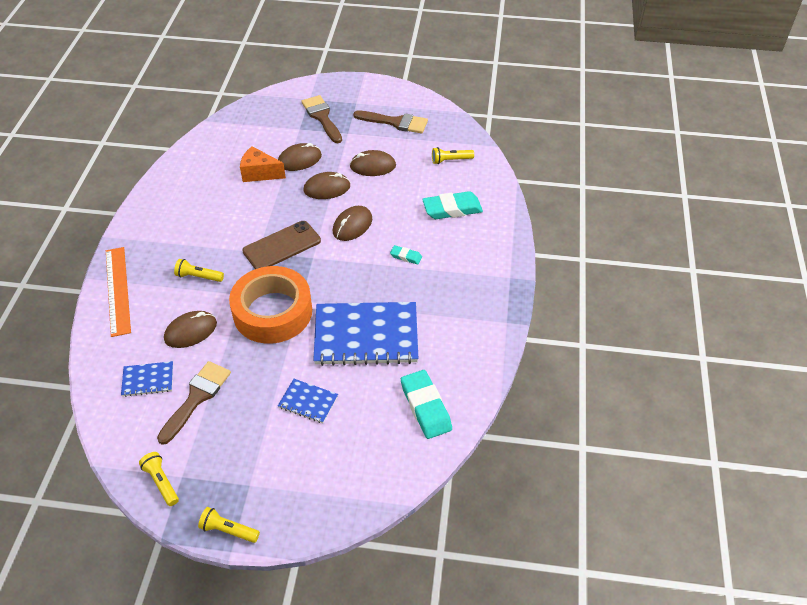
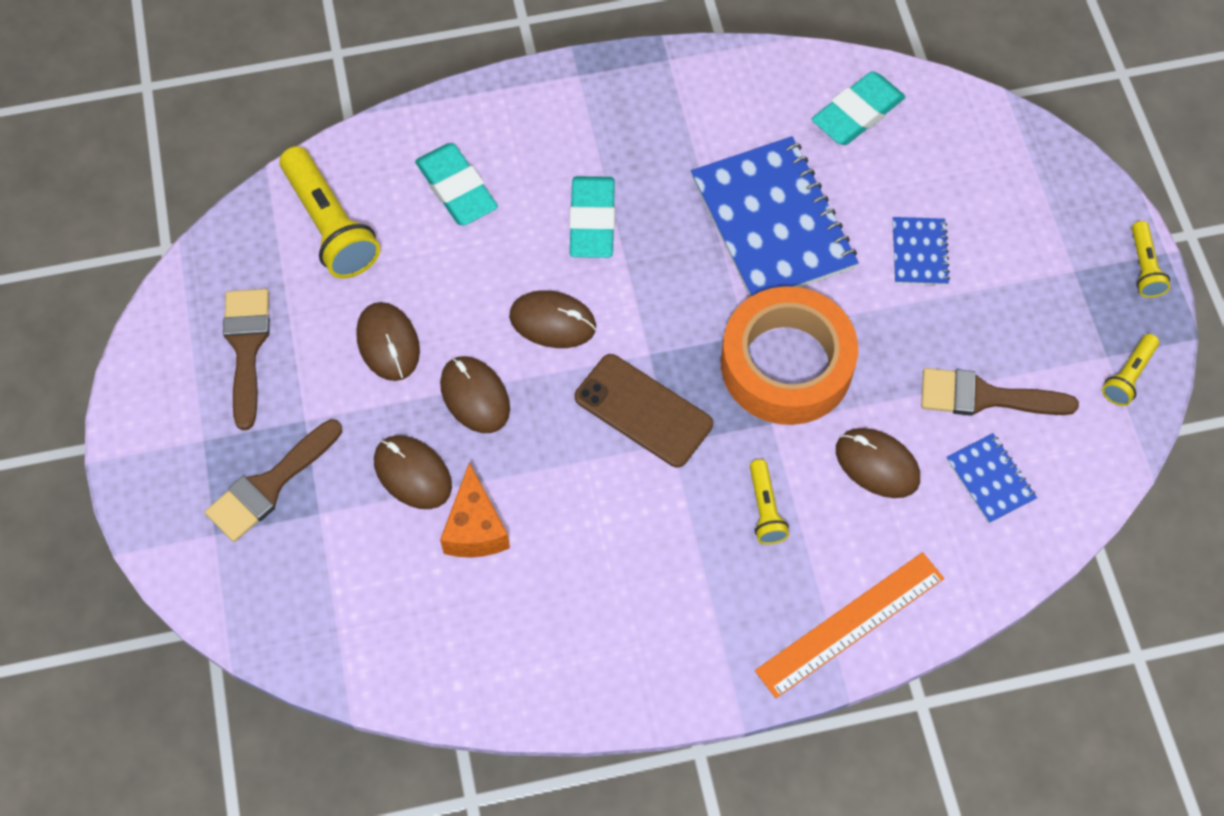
camera: 110 degrees left, 15 degrees up
turquoise eraser [390,245,422,265] -> turquoise eraser [569,176,615,258], size x1.99
yellow flashlight [432,147,474,164] -> yellow flashlight [279,146,380,279], size x1.90

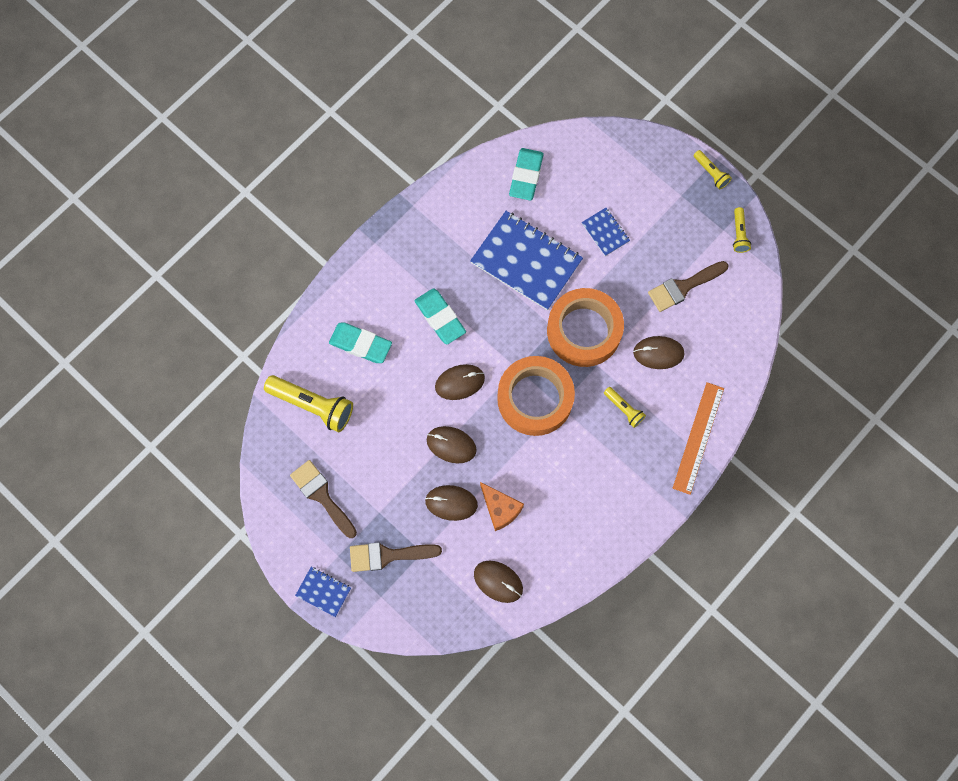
camera: 35 degrees left, 10 degrees up
brown brush [205,419,342,542] -> brown brush turned 75 degrees clockwise [350,542,442,572]
brown mouse [356,302,420,381] -> brown mouse moved to [474,561,523,603]
brown phone [575,354,713,468] -> orange tape [497,356,575,436]
blue notebook [946,433,1037,523] -> blue notebook moved to [295,567,351,617]

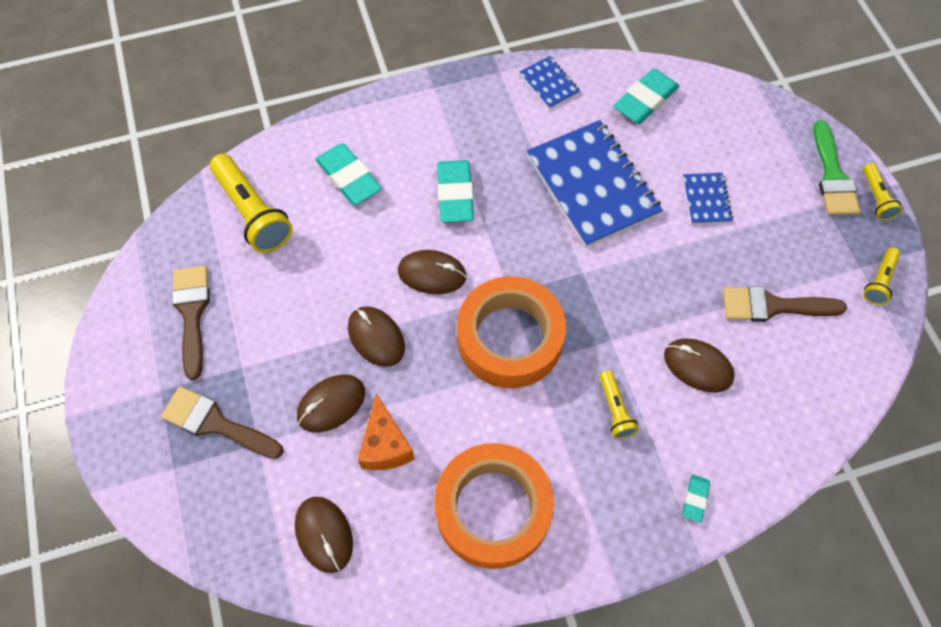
camera: 30 degrees right, 10 degrees down
blue notebook [295,567,351,617] -> blue notebook moved to [519,56,580,109]
brown mouse [425,485,478,521] -> brown mouse turned 75 degrees counterclockwise [297,374,365,433]
orange tape [547,288,624,367] -> orange tape moved to [434,443,554,569]
orange ruler [673,382,724,495] -> turquoise eraser [682,475,710,523]
none -> green brush [814,120,861,215]

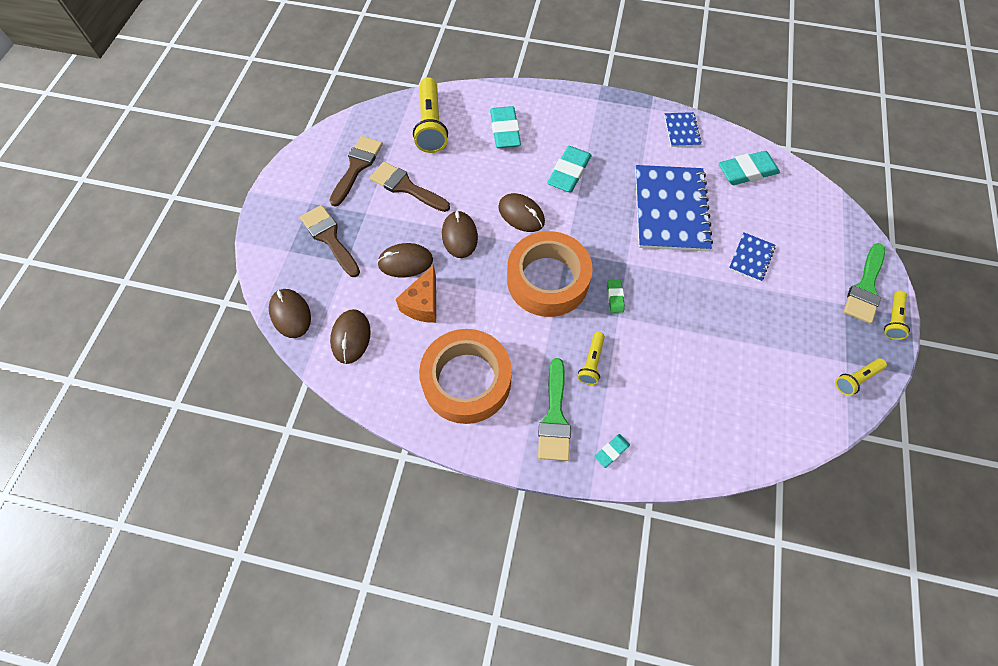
camera: 30 degrees right, 0 degrees up
brown mouse [664,338,735,393] -> brown mouse moved to [269,289,311,338]
brown brush [723,286,847,322] -> brown brush moved to [370,162,450,212]
none -> green brush [538,358,571,461]
none -> green eraser [607,280,625,313]

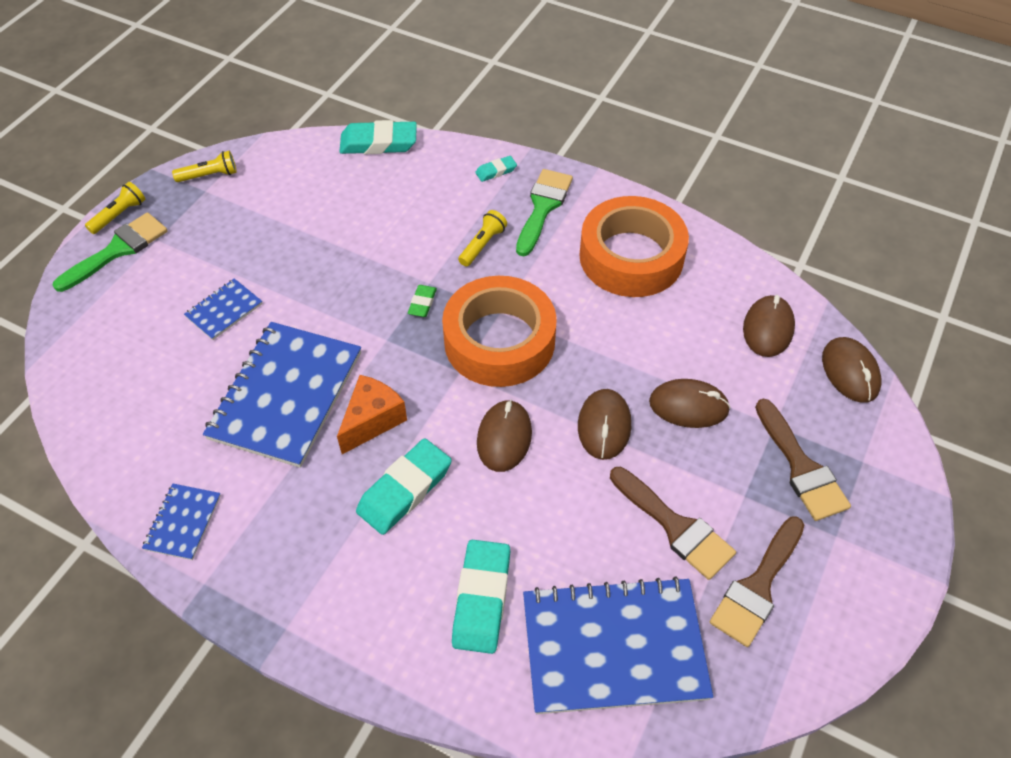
camera: 165 degrees left, 10 degrees down
orange cheese [396,265,436,323] -> orange cheese moved to [337,375,407,454]
yellow flashlight [413,77,448,153] -> blue notebook [523,576,713,714]
brown mouse [498,193,545,232] -> brown mouse turned 45 degrees clockwise [477,399,532,472]
turquoise eraser [719,151,780,185] -> turquoise eraser moved to [339,120,417,154]

